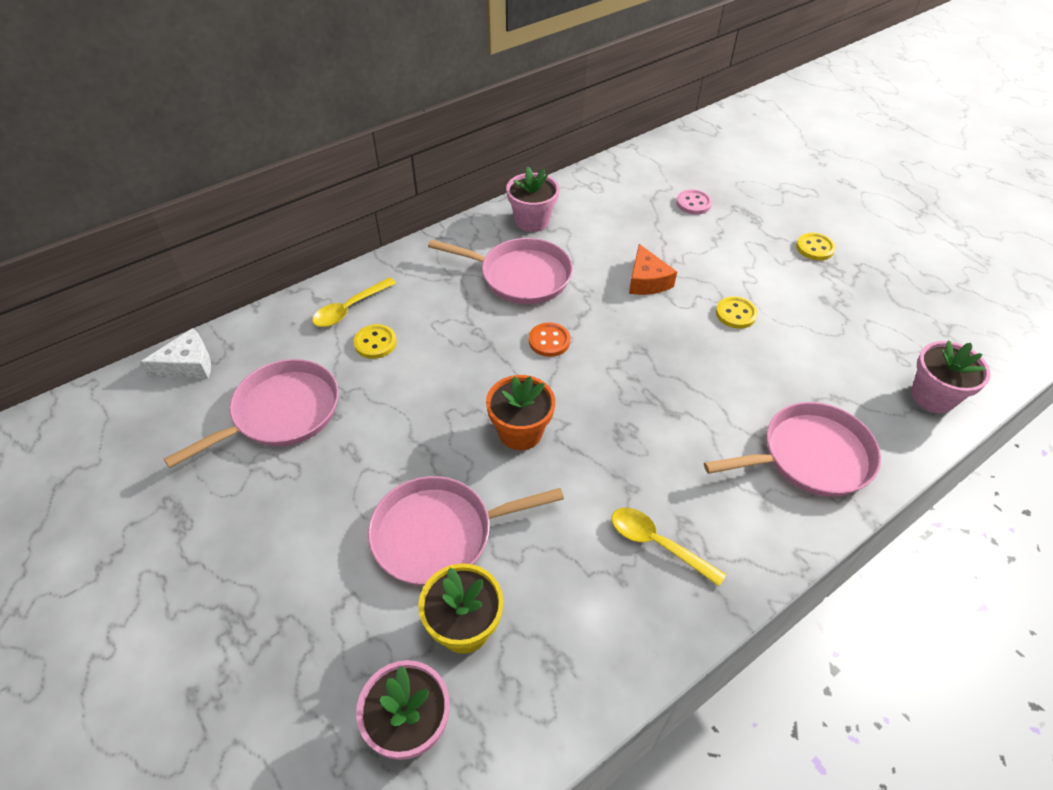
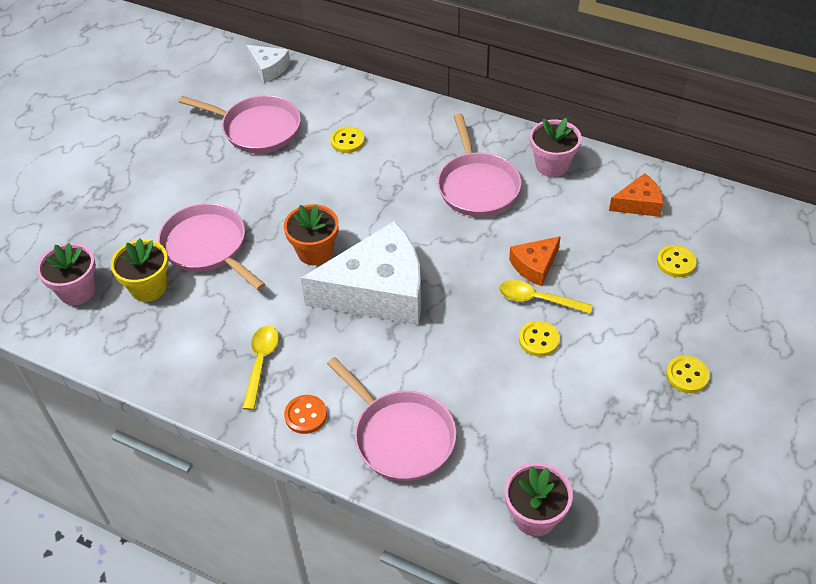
camera: 65 degrees right, 0 degrees up
yellow spoon [312,277,396,327] -> yellow spoon moved to [499,280,593,314]
orange button [529,322,570,357] -> orange button moved to [284,395,327,434]
pink button [676,189,712,215] -> yellow button [657,245,697,277]
none -> white cheese [301,221,421,325]
none -> orange cheese [609,173,663,217]

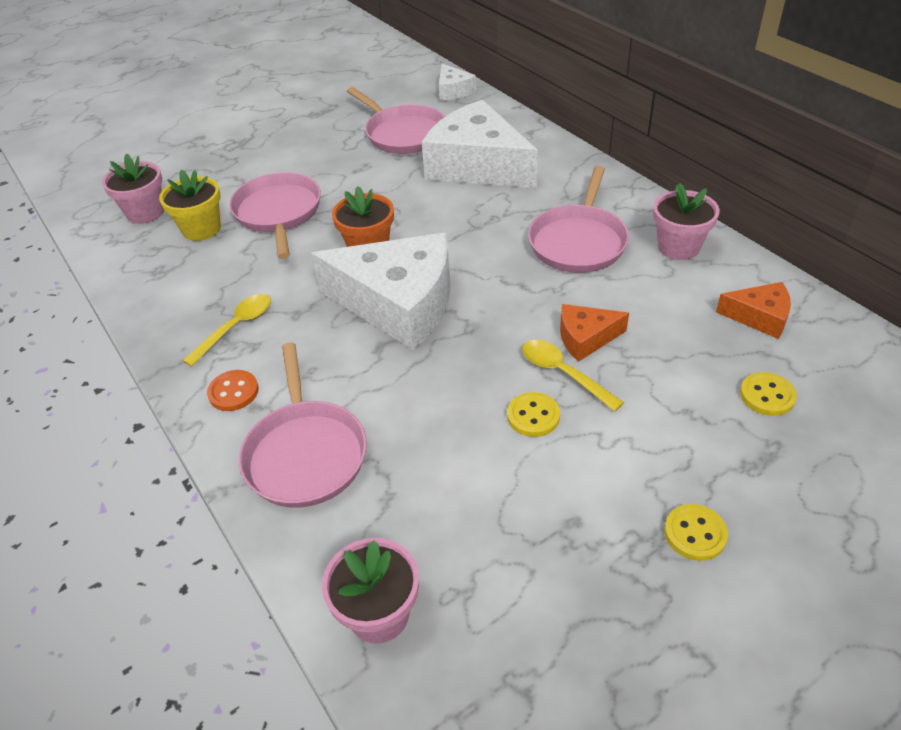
camera: 30 degrees right, 5 degrees down
yellow button [330,126,365,153] -> white cheese [422,100,538,188]

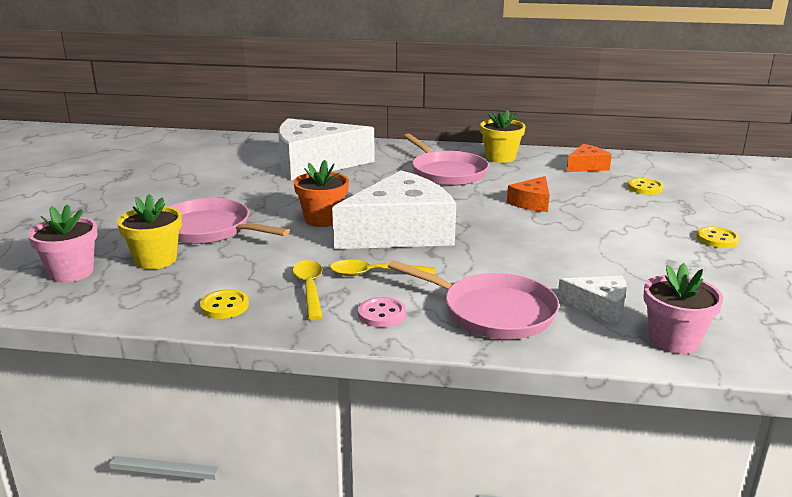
camera: 50 degrees left, 20 degrees down
orange button [207,370,259,411] -> pink button [358,297,406,327]
pink pan [347,87,445,154] -> none
white cheese [439,64,476,101] -> white cheese moved to [557,276,627,324]
yellow button [507,392,560,437] -> yellow button moved to [200,289,249,319]
yellow spoon [522,340,624,411] -> yellow spoon moved to [330,260,435,276]
pink flower pot [653,184,720,260] -> yellow flower pot [480,110,525,163]

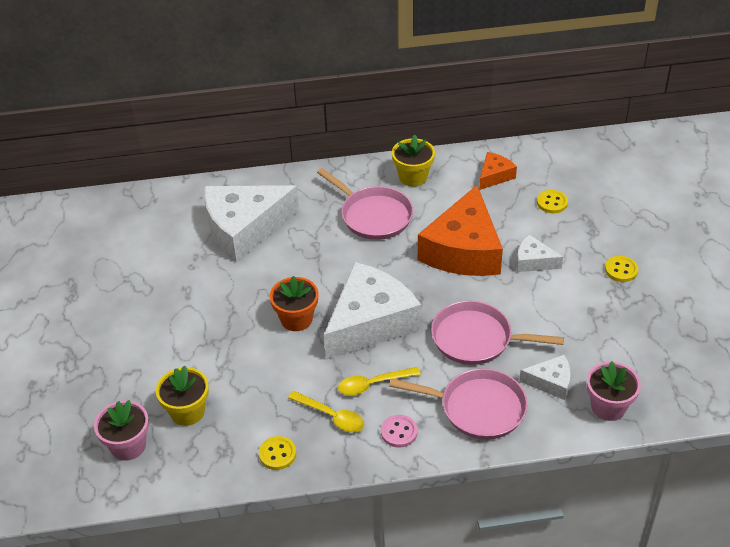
camera: 15 degrees left, 20 degrees up
pink pan [169,198,290,244] -> pink pan moved to [431,301,564,365]
yellow spoon [293,260,323,320] -> yellow spoon turned 150 degrees clockwise [288,391,364,432]
orange cheese [507,176,550,212] -> orange cheese [418,185,503,276], size x2.16
none -> white cheese [517,235,563,272]

